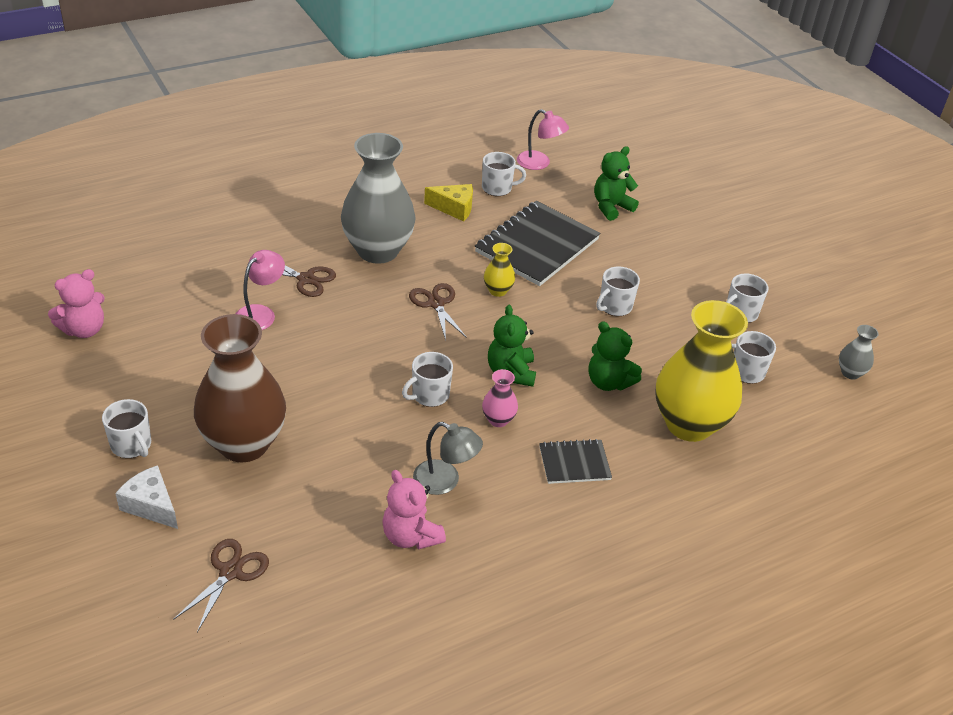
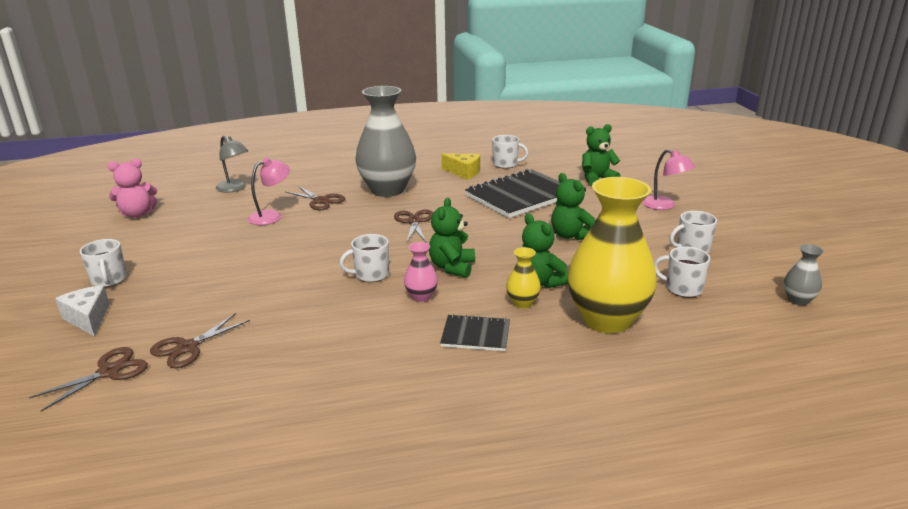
camera: 20 degrees right, 15 degrees down
brown vase [194,314,286,463] -> none
pink teddy bear [382,470,446,549] -> none
grey lamp [413,422,483,495] -> grey lamp moved to [216,136,248,193]
yellow vase [484,243,515,297] -> yellow vase moved to [506,247,541,308]
pink lamp [517,109,569,170] -> pink lamp moved to [642,149,695,210]
white mug [596,266,640,316] -> green teddy bear [551,173,595,240]
none -> brown scissors [150,313,250,368]

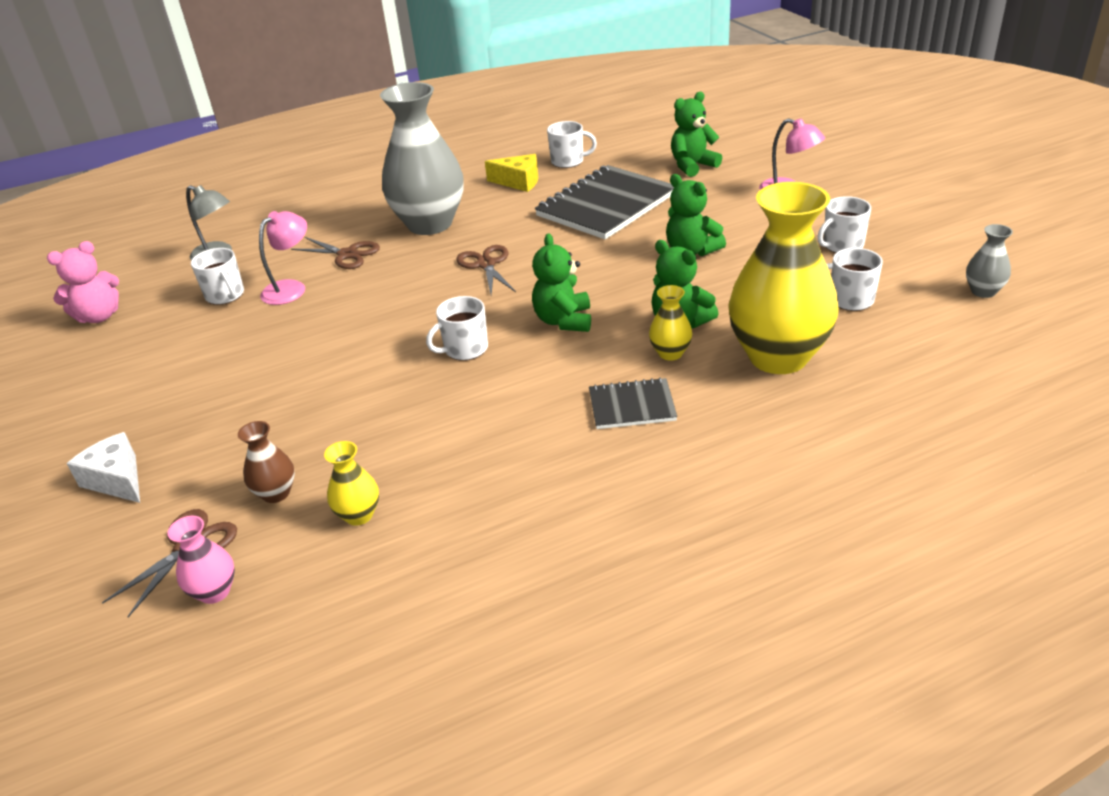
camera: 10 degrees left, 10 degrees up
white mug [80,239,127,287] -> white mug moved to [191,248,244,305]
brown scissors [150,313,250,368] -> brown vase [238,421,295,503]
pink vase [404,242,438,302] -> pink vase moved to [167,516,235,604]
none -> yellow vase [324,441,379,526]

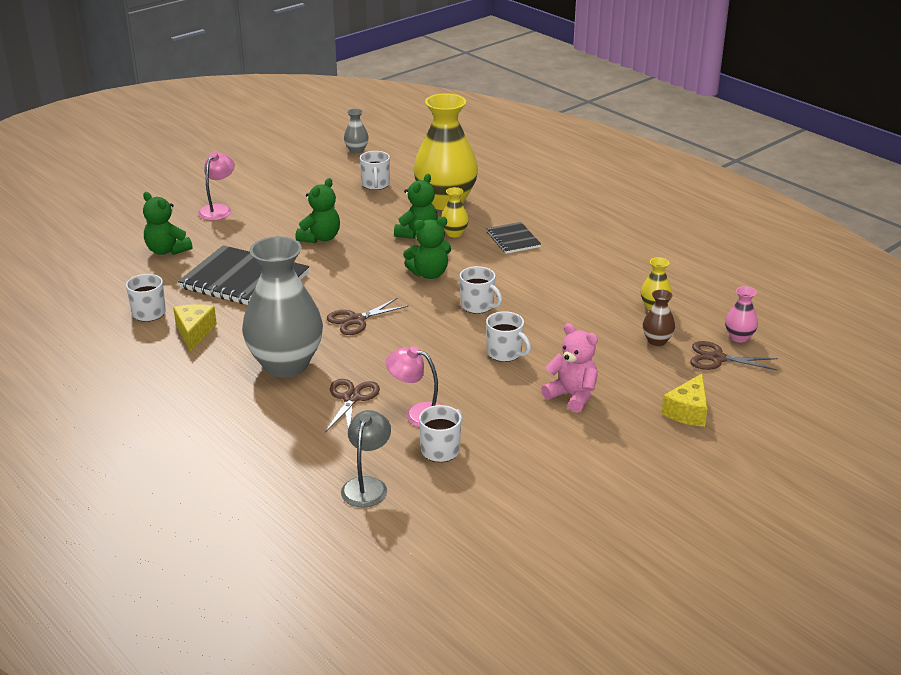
camera: 110 degrees left, 5 degrees down
pink teddy bear [47,241,119,323] -> pink teddy bear moved to [541,323,598,413]
white cheese [67,432,140,503] -> yellow cheese [661,374,708,427]
white mug [817,196,871,253] -> white mug moved to [486,311,531,362]

